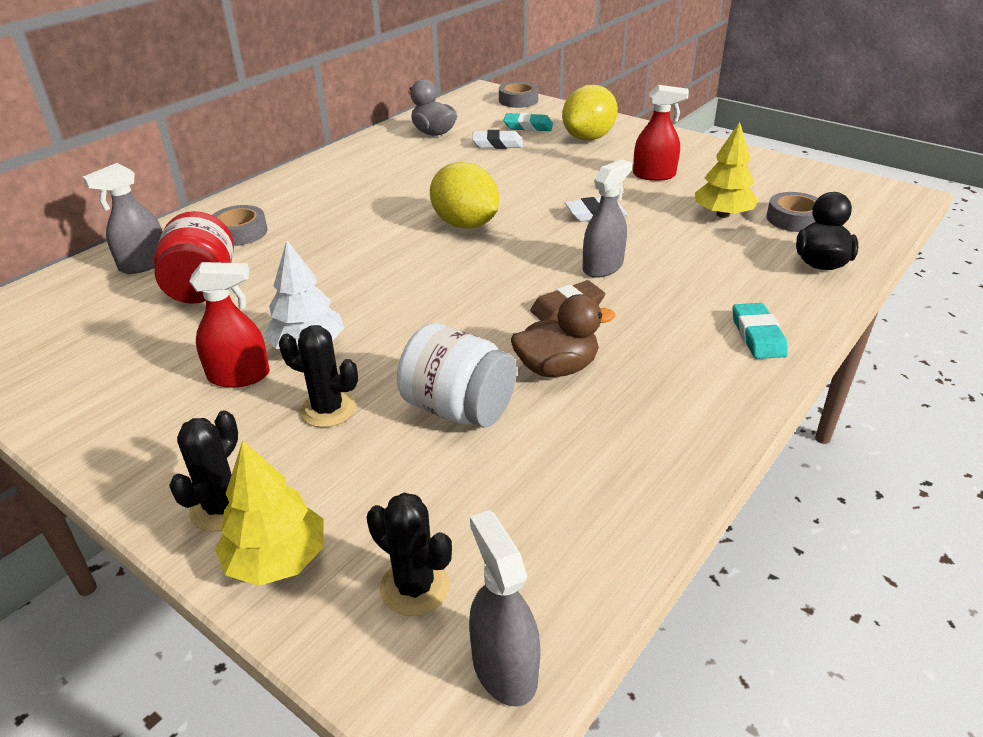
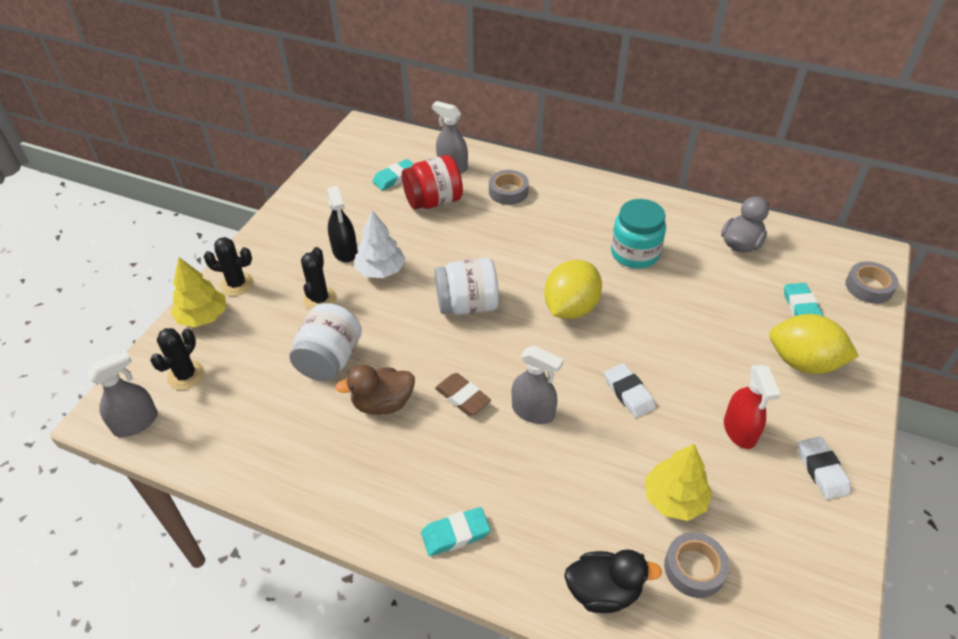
camera: 75 degrees right, 10 degrees up
red spray bottle [189,262,270,388] -> black spray bottle [327,186,358,262]
white eraser [472,130,523,149] -> white eraser moved to [798,437,851,500]
brown duck [511,294,615,377] -> brown duck turned 105 degrees clockwise [335,364,415,415]
none -> turquoise eraser [372,159,413,191]
none -> white jar [435,258,499,315]
none -> turquoise jar [611,199,666,269]

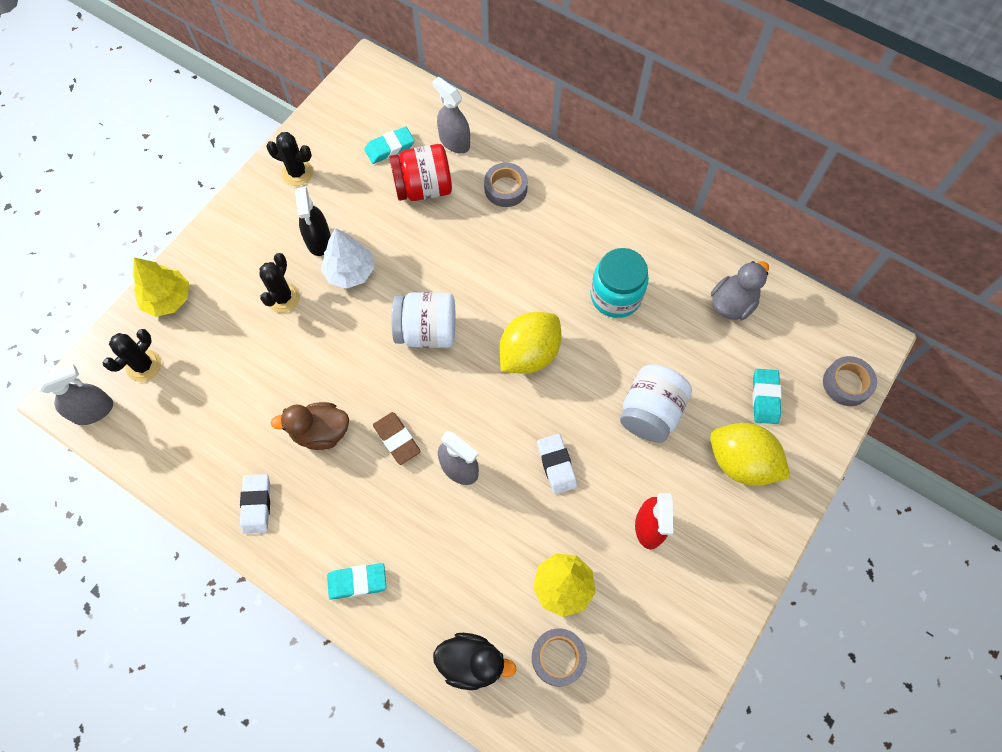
camera: 10 degrees right, 20 degrees up
black cactus [204,237,254,296] -> black cactus moved to [266,132,313,186]
white jar [289,303,362,381] -> white jar moved to [620,364,692,443]
white eraser [798,437,851,500] -> white eraser moved to [240,474,270,534]

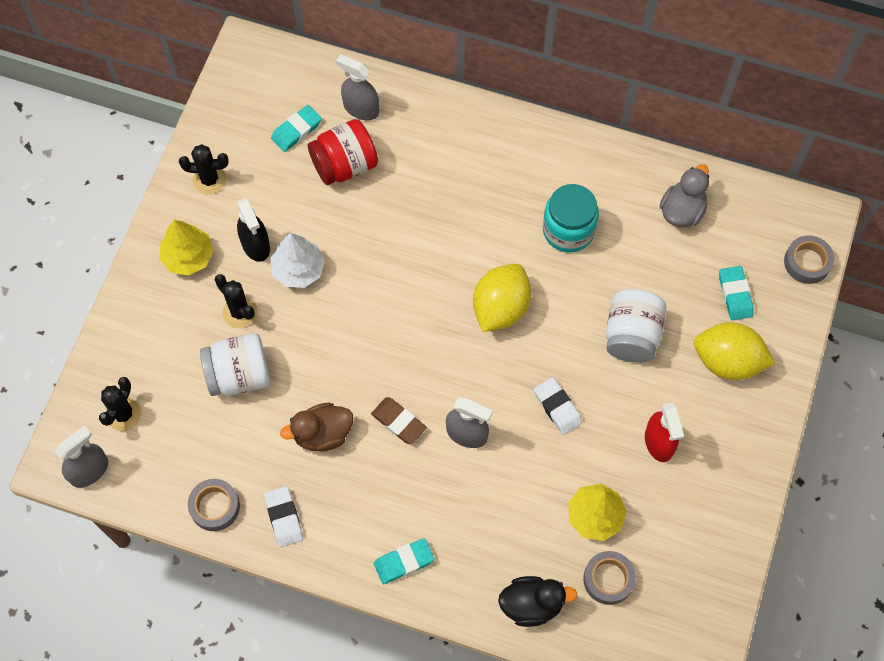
camera: 15 degrees left, 0 degrees up
yellow tree [133,257,189,317] -> yellow tree moved to [159,220,214,276]
black cactus [259,253,300,313] -> black cactus turned 45 degrees counterclockwise [215,274,258,328]
white jar [391,292,455,348] -> white jar moved to [200,333,270,396]
grey tape [484,163,528,207] -> grey tape moved to [188,479,240,531]

